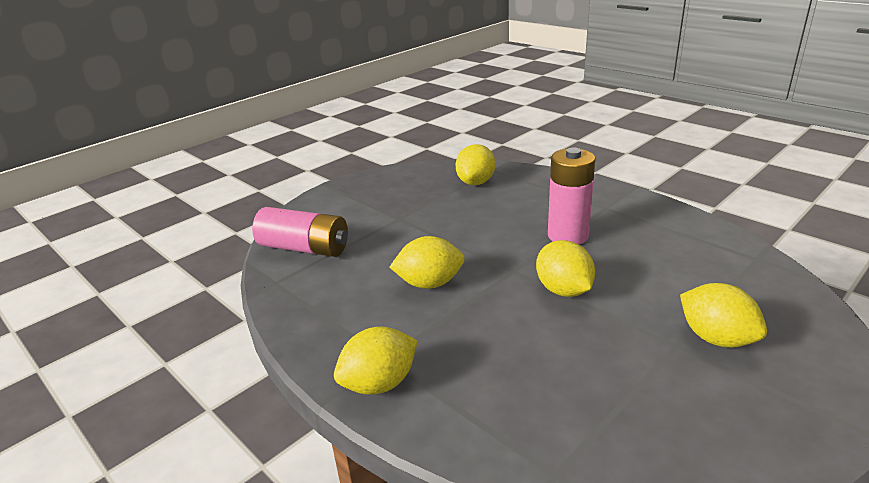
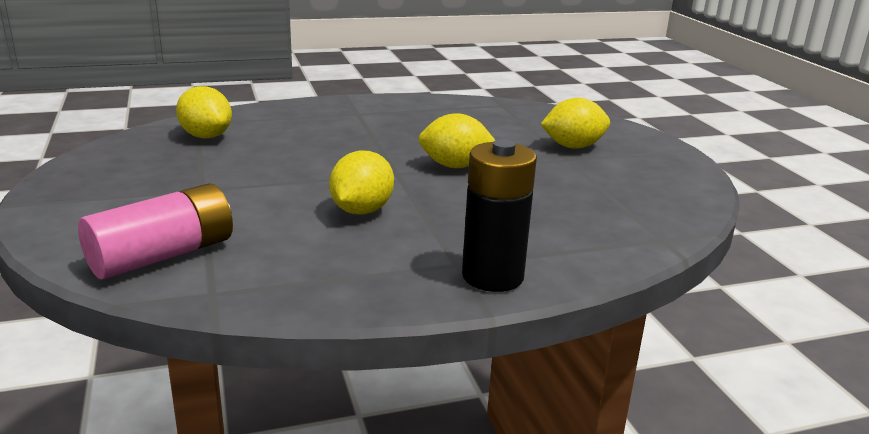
camera: 65 degrees left, 5 degrees down
yellow lemon [334,327,417,395] -> black battery [462,139,537,292]
pink battery [548,148,596,245] -> none

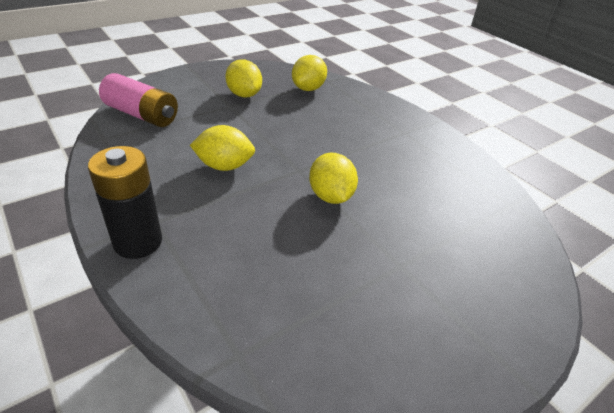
camera: 70 degrees right, 15 degrees up
yellow lemon [540,98,610,149] -> yellow lemon moved to [225,59,262,97]

